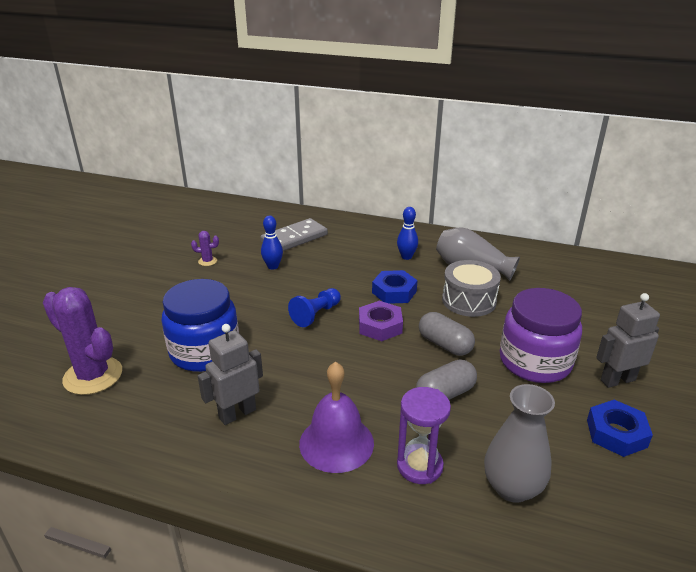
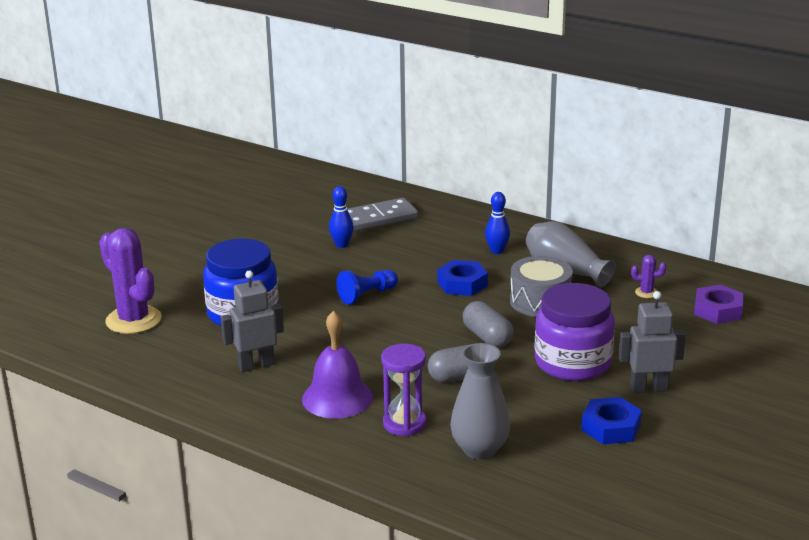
camera: 15 degrees right, 5 degrees down
purple cactus [191,231,219,266] -> purple cactus moved to [631,255,666,298]
purple nut [359,301,403,341] -> purple nut moved to [694,285,743,324]

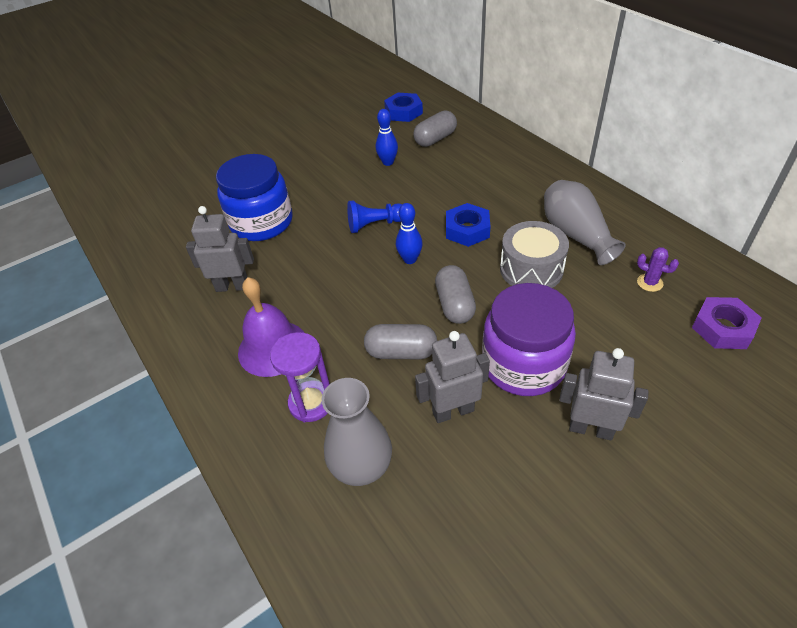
camera: 25 degrees right, 20 degrees up
purple cactus [99,228,162,334] -> none
grey domino [347,198,418,232] -> grey capsule [413,110,457,147]
blue bowling pin [485,192,510,254] -> blue bowling pin moved to [396,203,423,264]
blue nut [581,397,642,444] -> blue nut moved to [384,93,423,122]
none -> grey robot [415,331,490,423]

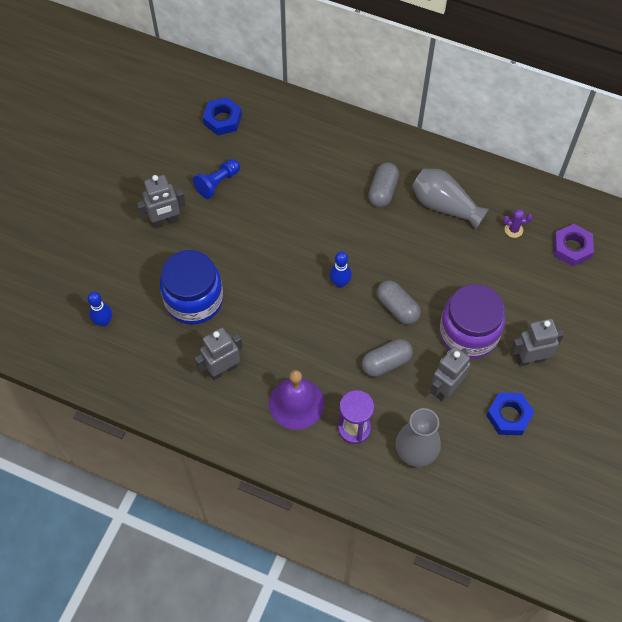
camera: 35 degrees left, 15 degrees up
blue pawn [347,200,402,233] -> blue pawn moved to [193,159,240,199]
blue bowling pin [376,109,398,166] -> blue bowling pin moved to [87,292,112,327]
grey capsule [413,110,457,147] -> grey capsule moved to [368,162,399,208]
blue nut [446,203,491,247] -> blue nut moved to [486,392,535,435]
grey drum [500,221,569,288] -> none
none -> grey robot [137,175,186,229]

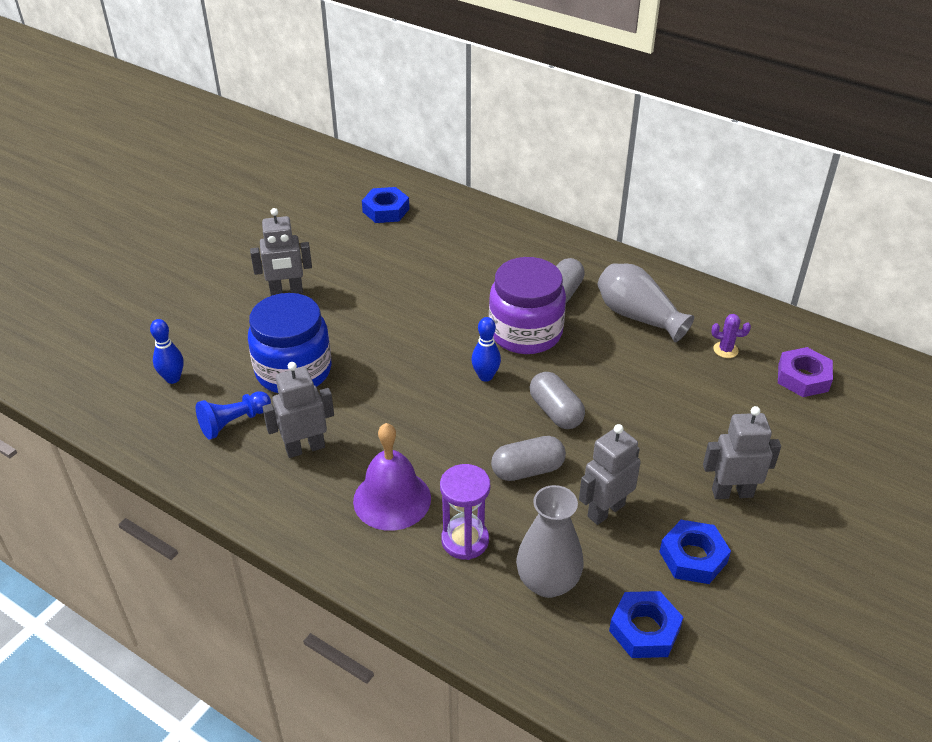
camera: 10 degrees right, 20 degrees down
blue pawn [193,159,240,199] -> blue pawn moved to [196,391,271,440]
purple jar [440,284,506,359] -> purple jar moved to [489,257,566,354]
none -> blue nut [609,591,683,658]

